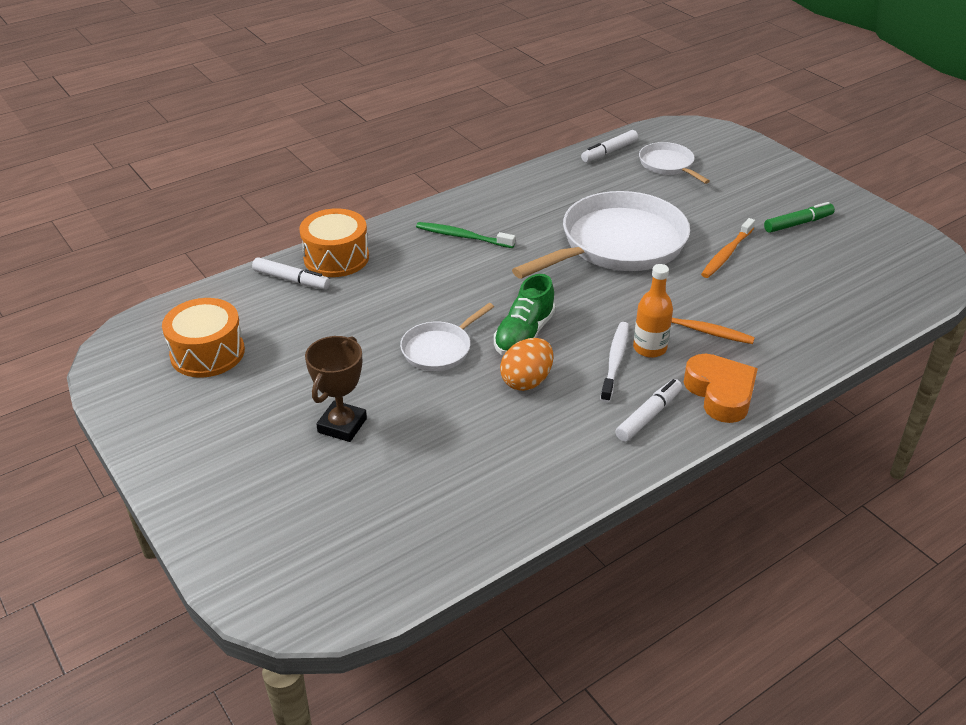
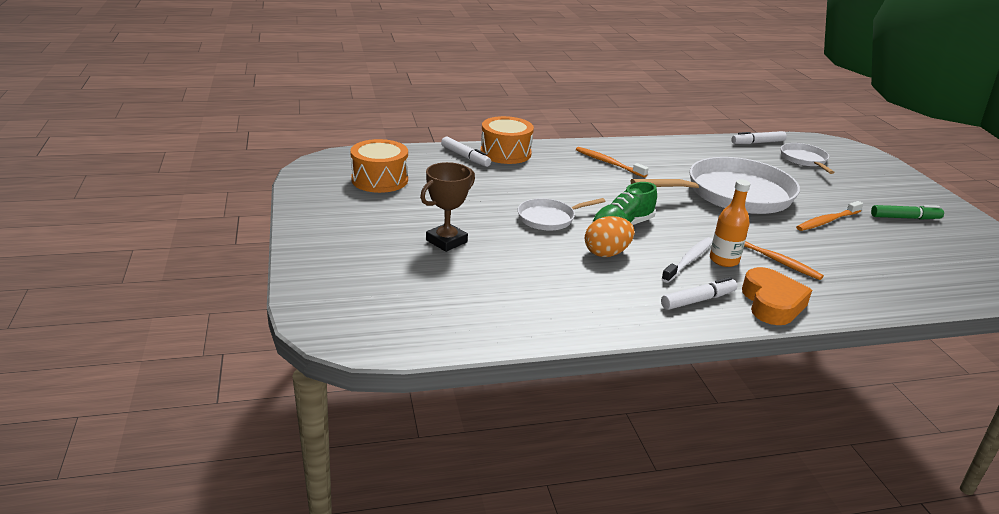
camera: 20 degrees right, 10 degrees down
green toothbrush [416,222,515,248] -> orange toothbrush [576,147,649,178]

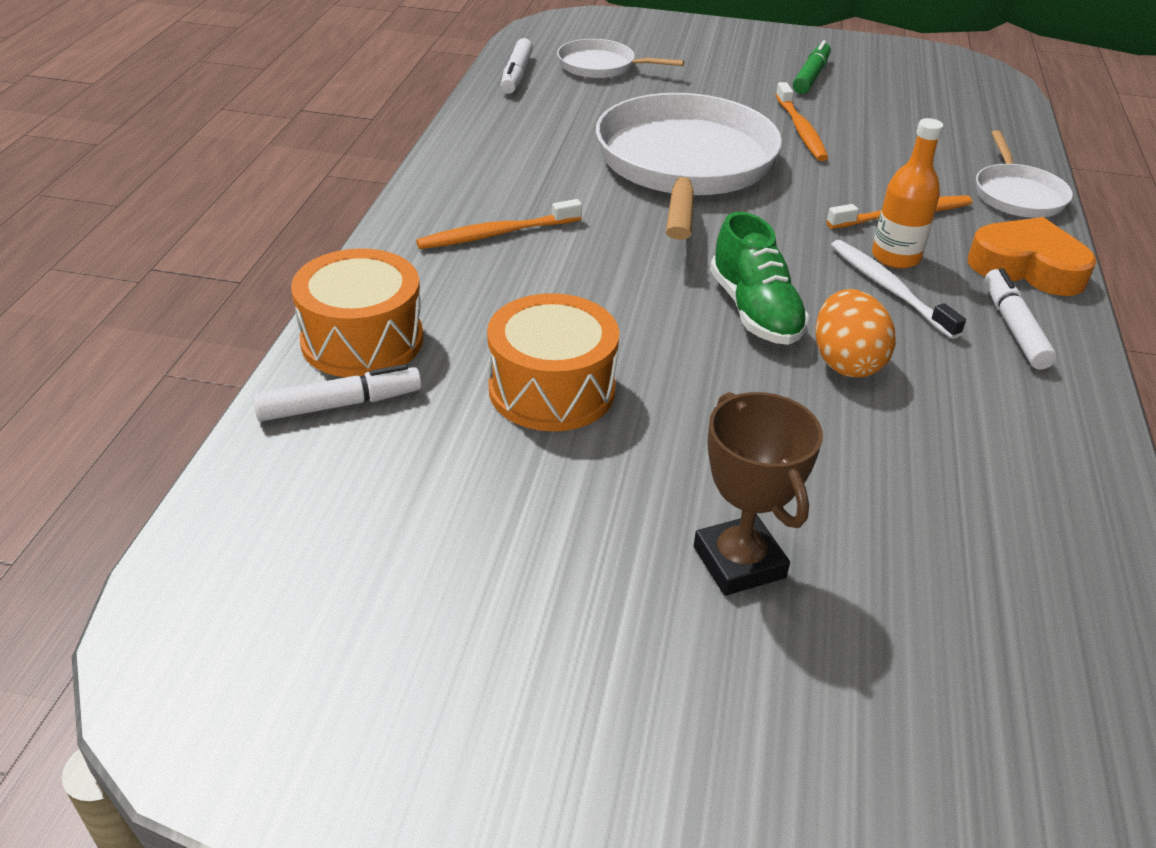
camera: 65 degrees left, 10 degrees up
orange drum [350,139,408,193] -> orange drum moved to [487,293,619,431]
white pan [518,198,606,231] -> white pan moved to [976,130,1073,218]

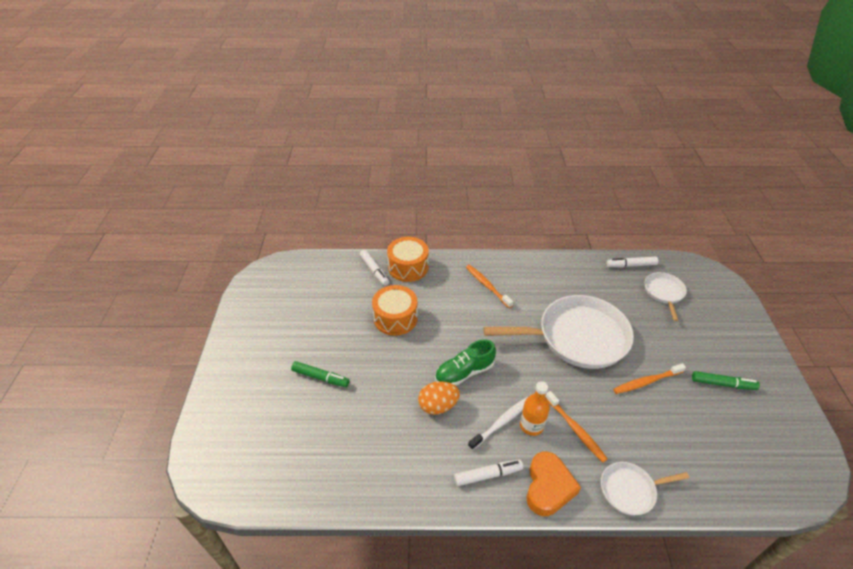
camera: 80 degrees right, 5 degrees up
brown trophy [694,392,823,596] -> green marker [291,361,350,387]

